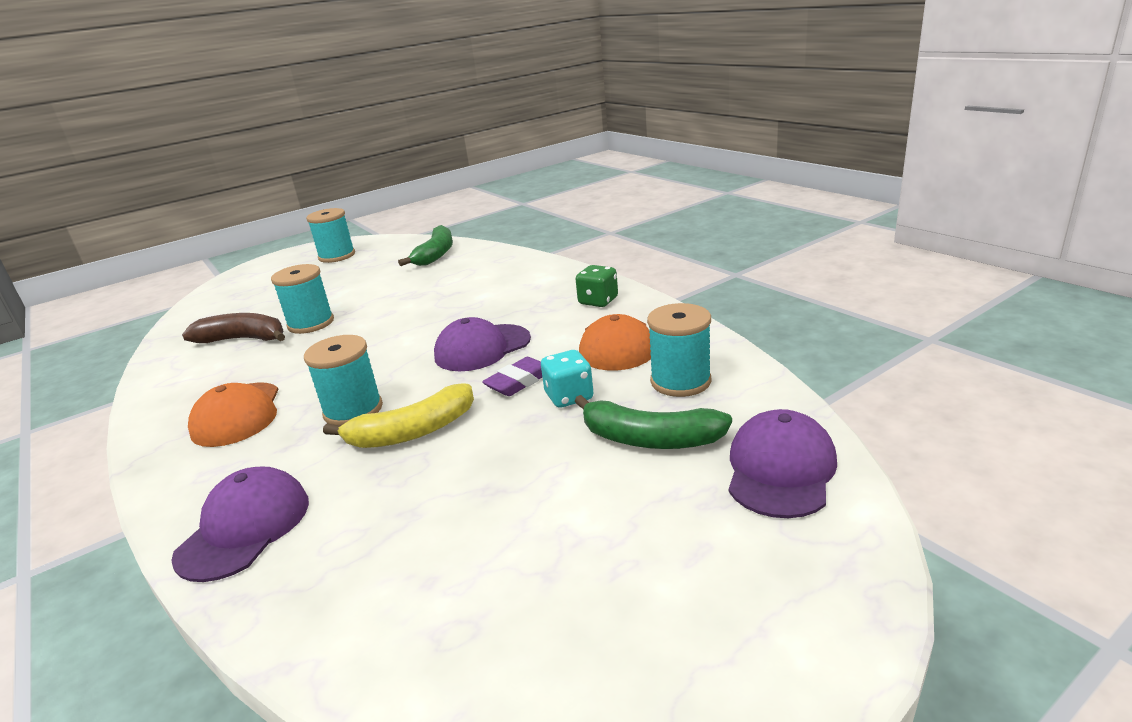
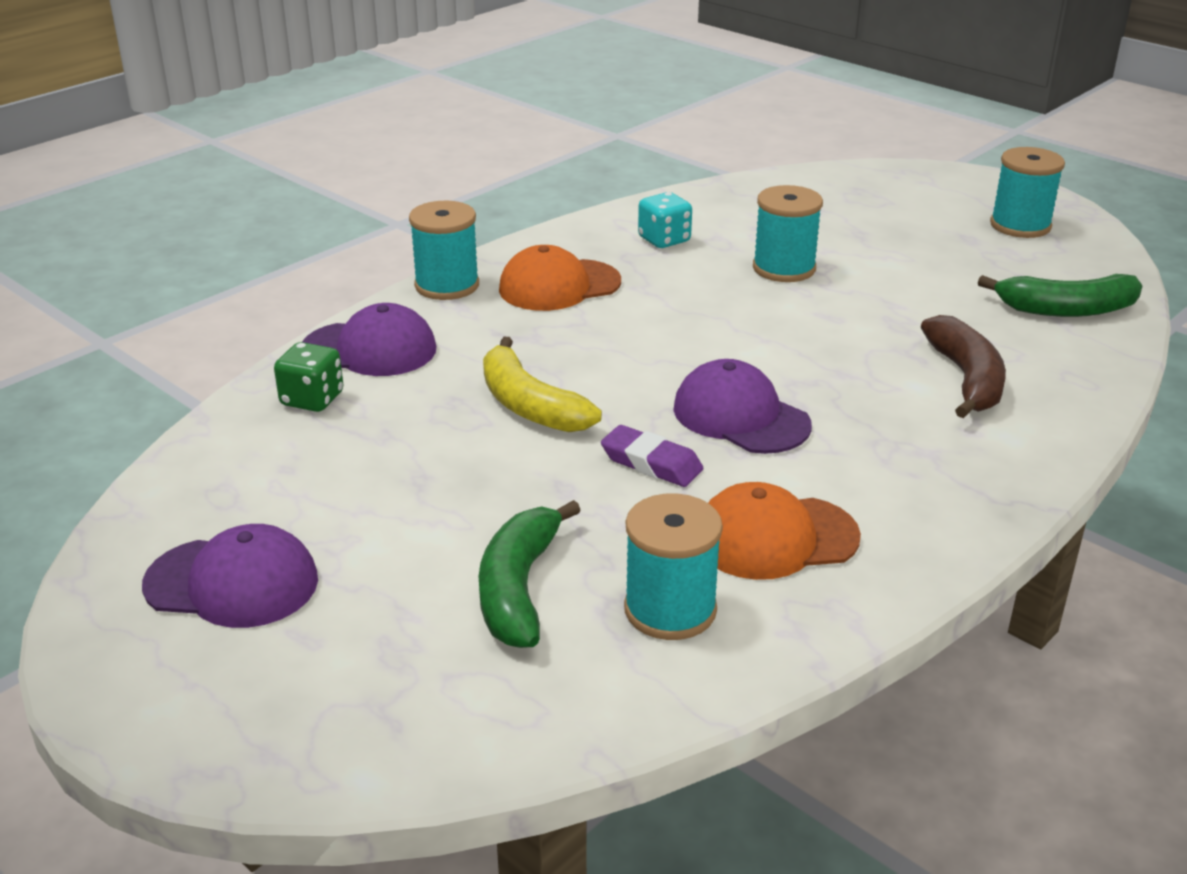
camera: 75 degrees right, 5 degrees up
brown banana [182,313,285,343] -> brown banana moved to [921,315,1006,418]
turquoise spool [304,335,383,426] -> turquoise spool moved to [409,201,479,300]
turquoise dice [541,350,594,408] -> turquoise dice moved to [638,192,692,248]
green dice [576,265,618,307] -> green dice moved to [274,342,343,412]
purple cap [729,409,837,518] -> purple cap moved to [142,524,318,628]

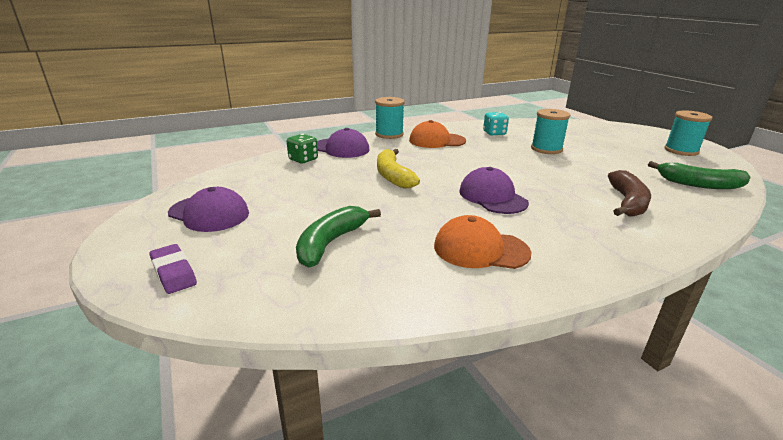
camera: 20 degrees right, 5 degrees down
purple eraser [601,425,704,487] -> purple eraser moved to [150,244,197,294]
turquoise spool [624,493,723,640] -> none

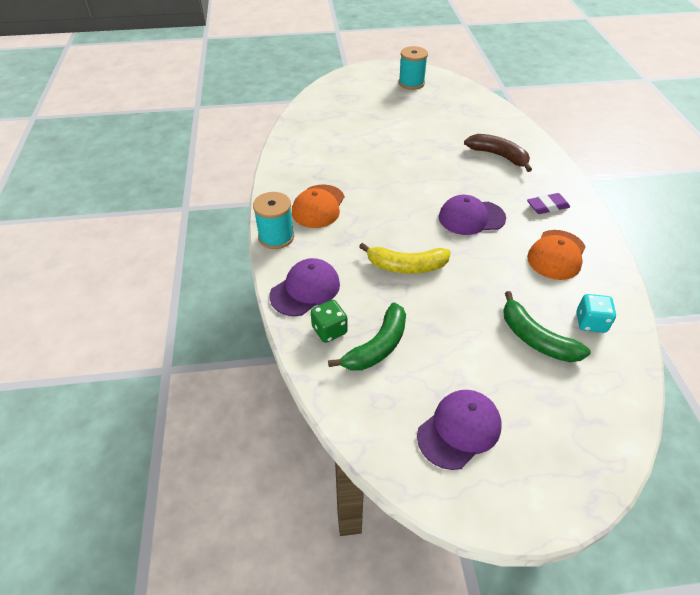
camera: 70 degrees left, 20 degrees up
purple eraser [150,244,197,294] -> purple eraser moved to [527,193,570,214]
turquoise dice [483,112,509,136] -> turquoise dice moved to [577,294,616,333]
turquoise spool [531,109,570,154] -> none
green banana [648,161,751,189] -> green banana moved to [328,302,406,371]

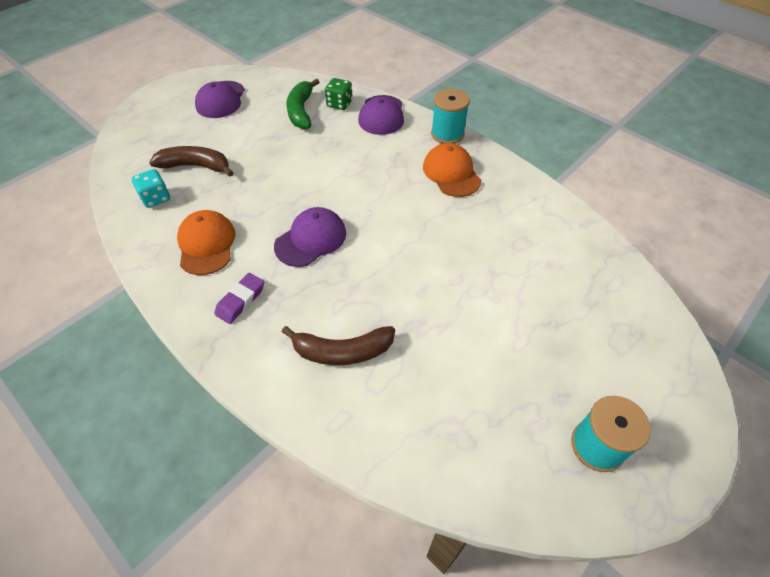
camera: 140 degrees right, 5 degrees up
yellow banana [359,243,451,274] -> none
green banana [503,291,590,362] -> brown banana [149,146,233,177]

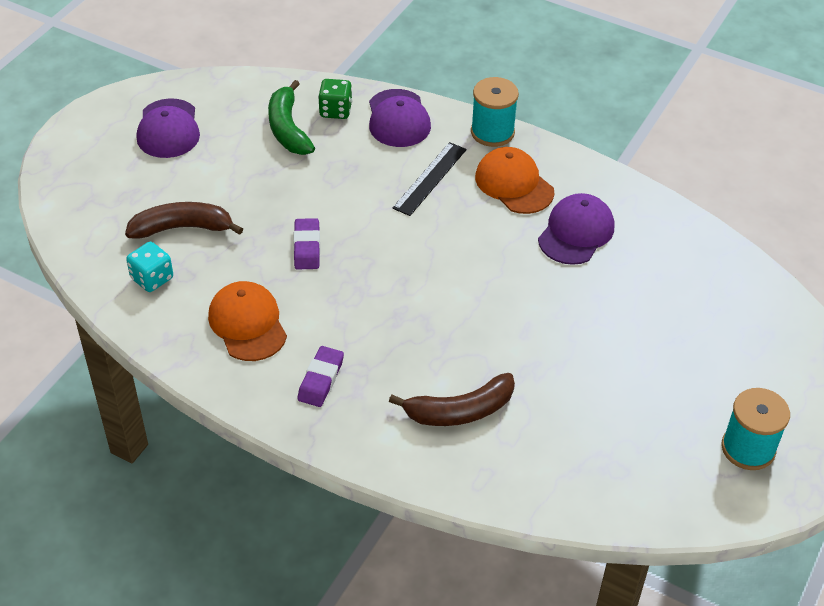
camera: 15 degrees left, 5 degrees down
purple cap [274,207,346,267] -> purple cap moved to [538,193,614,265]
none -> purple eraser [293,218,320,269]
none -> black ruler [392,142,467,216]

